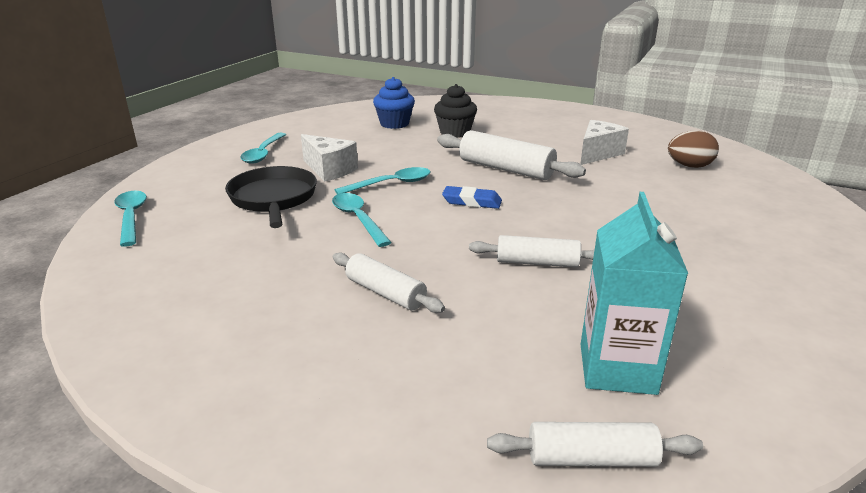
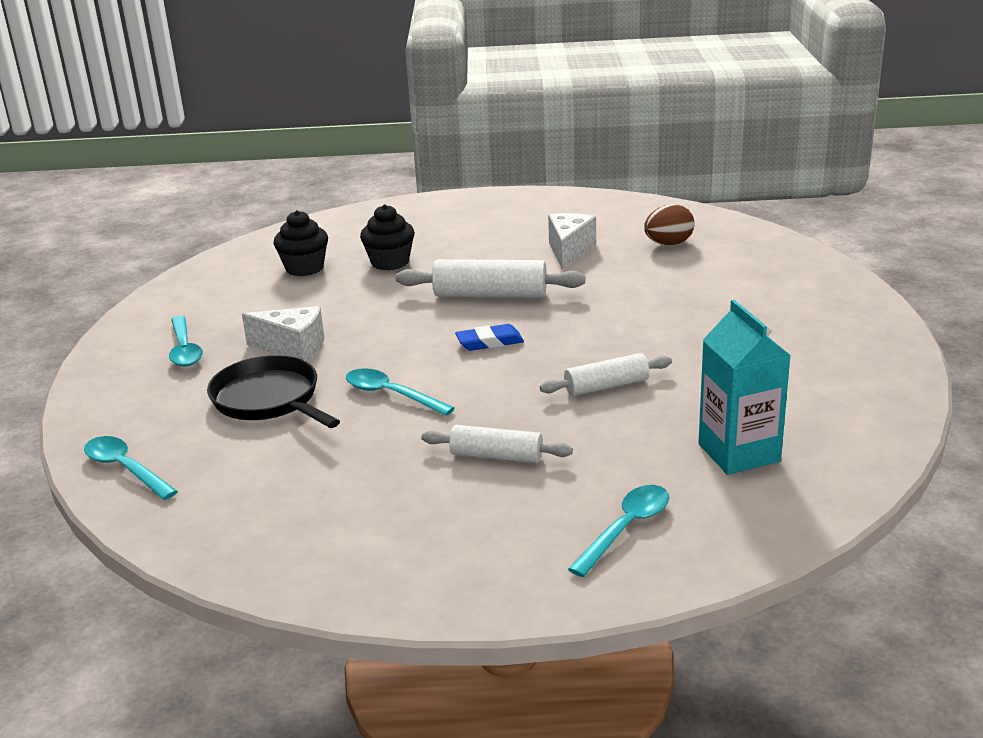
camera: 25 degrees left, 0 degrees up
turquoise spoon [335,167,430,194] -> turquoise spoon moved to [568,485,669,577]
blue cupcake [373,77,415,129] -> black cupcake [273,210,328,276]
white rolling pin [487,422,703,467] -> none

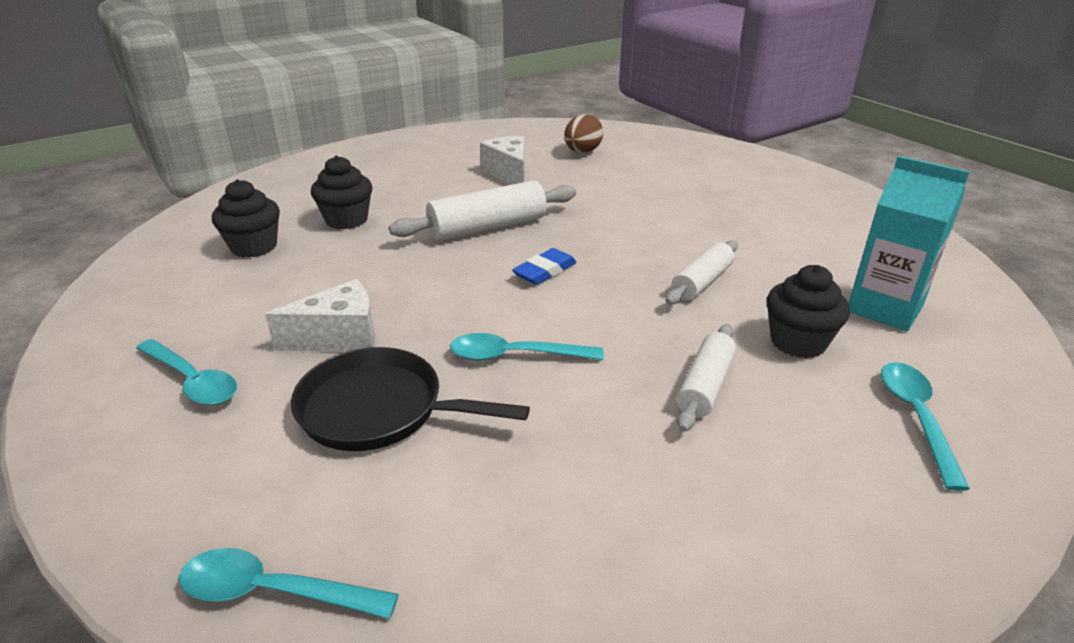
camera: 35 degrees left, 5 degrees up
white rolling pin [421,425,573,463] -> white rolling pin turned 45 degrees counterclockwise [677,324,736,432]
none -> black cupcake [767,265,850,358]

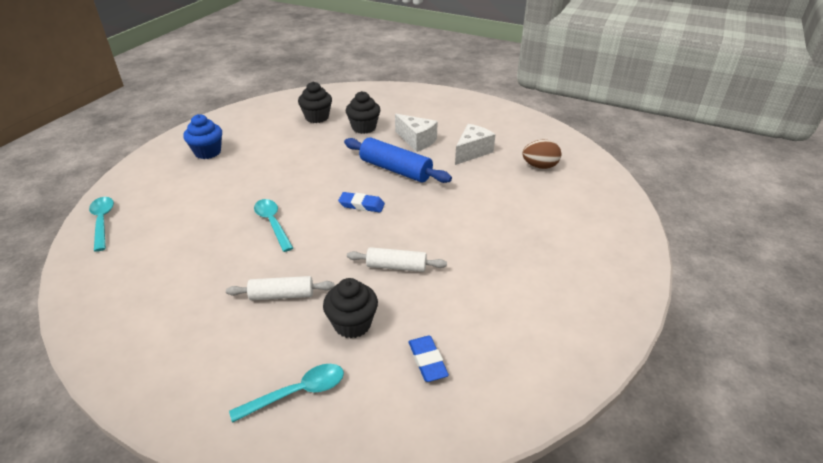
camera: 60 degrees right, 5 degrees up
turquoise spoon [136,339,237,405] -> blue cupcake [184,114,222,159]
white cheese [265,279,375,352] -> white cheese moved to [395,114,438,152]
black pan [291,347,530,451] -> none
white rolling pin [389,180,577,241] -> blue rolling pin [344,137,452,183]
turquoise carton [849,156,970,332] -> blue eraser [409,336,449,382]

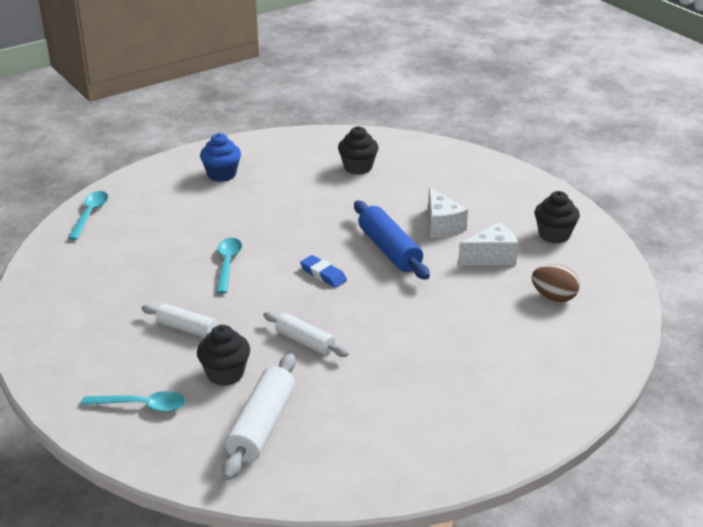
camera: 30 degrees right, 5 degrees down
black cupcake [346,91,381,134] -> black cupcake moved to [535,191,580,244]
blue eraser [409,336,449,382] -> white rolling pin [222,354,296,480]

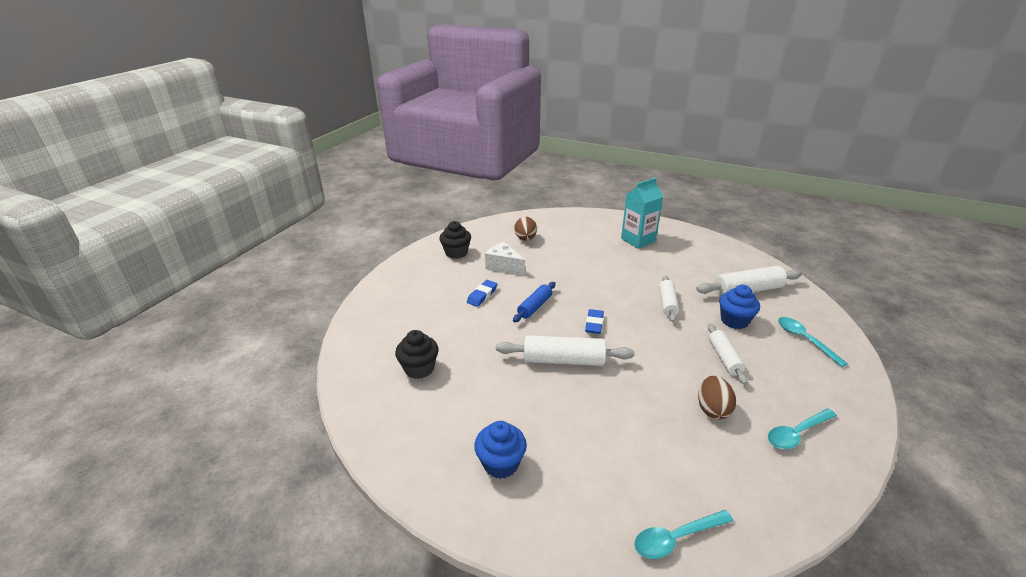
camera: 120 degrees left, 0 degrees up
black cupcake [197,325,250,386] -> blue cupcake [719,285,760,329]
turquoise spoon [216,238,242,294] -> turquoise spoon moved to [768,409,837,449]
blue rolling pin [354,201,430,280] -> blue rolling pin [513,282,556,322], size x0.64
white cheese [428,187,468,238] -> blue eraser [467,280,497,307]
none -> white rolling pin [496,335,634,366]
none -> turquoise carton [621,177,663,249]
none -> brown egg [698,376,736,419]

